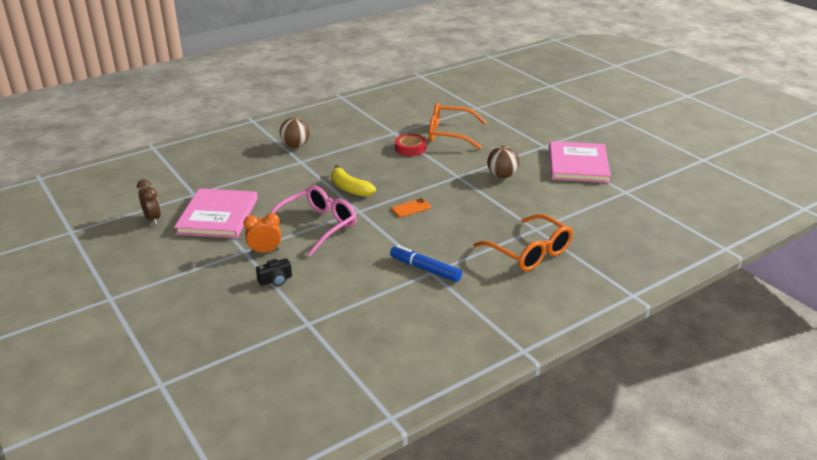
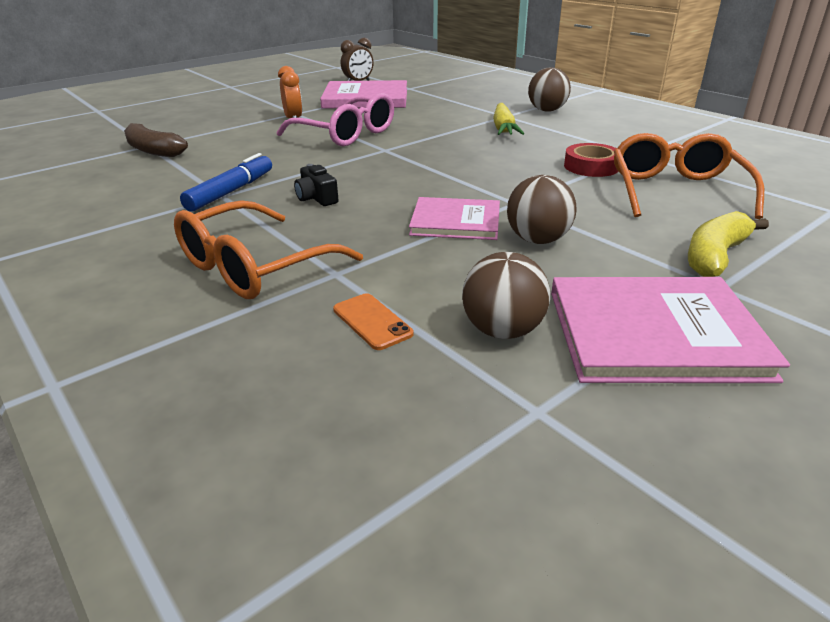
camera: 85 degrees right, 0 degrees up
black camera [256,258,292,286] -> black camera moved to [294,164,338,206]
yellow banana [331,165,376,197] -> yellow banana moved to [688,211,769,277]
orange phone [391,198,431,217] -> orange phone moved to [333,293,414,350]
none -> brown banana [124,123,188,157]
none -> pink book [409,197,500,240]
none -> brown ball [462,252,550,339]
none -> yellow carrot [493,103,524,135]

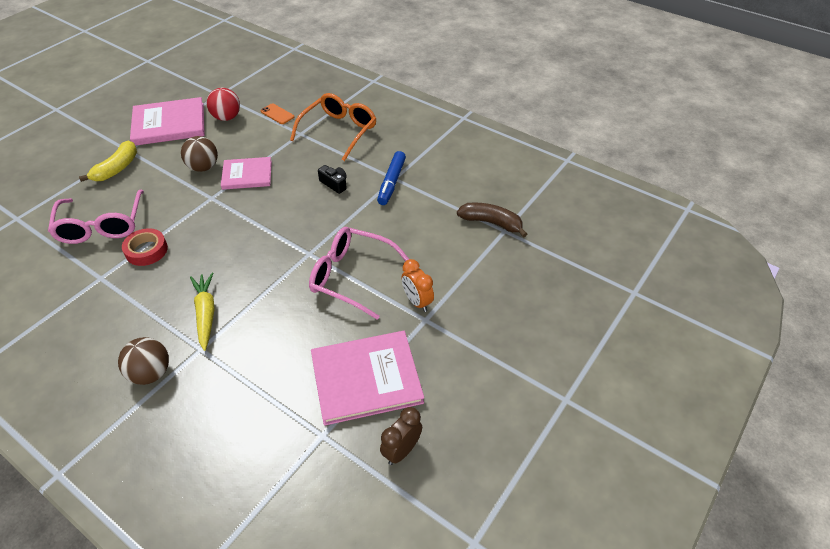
camera: 165 degrees right, 15 degrees up
brown ball [462,252,550,339] -> red ball [207,88,240,121]
orange glasses [614,133,764,219] -> pink glasses [48,190,144,244]

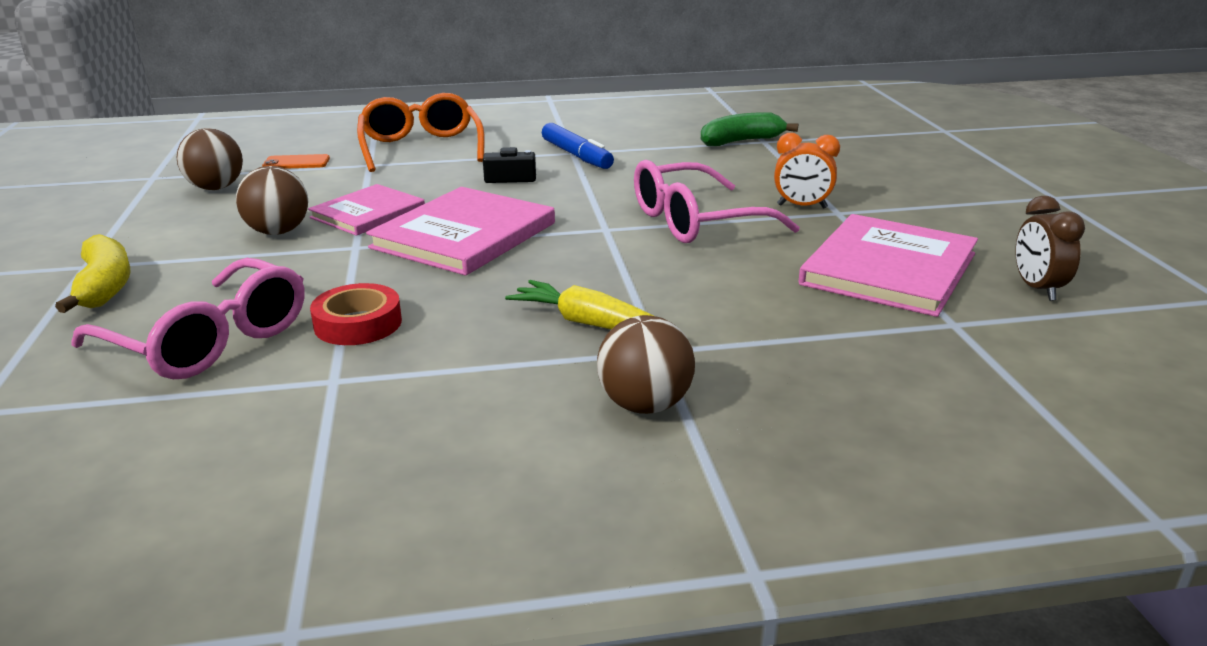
camera: 45 degrees left, 20 degrees down
pink book [130,97,205,146] -> pink book moved to [366,187,555,276]
red ball [207,88,240,121] -> brown ball [176,128,243,190]
brown banana [457,202,527,238] -> green banana [701,112,798,146]

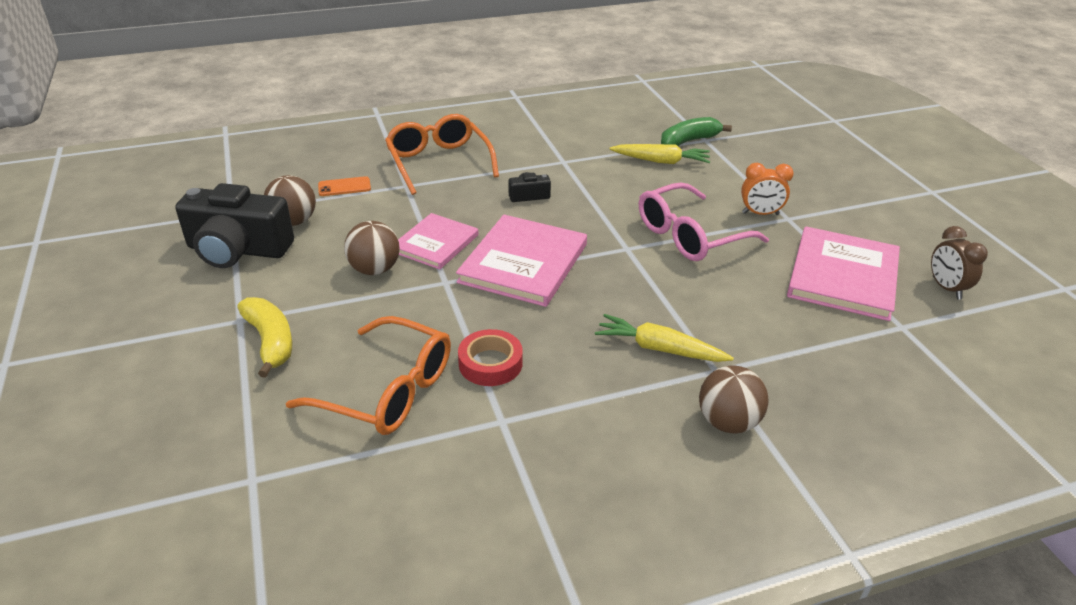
camera: 10 degrees left, 10 degrees up
pink glasses [71,258,305,379] -> orange glasses [286,316,451,435]
blue marker [542,123,614,169] -> none
none -> black camera [175,183,294,268]
none -> yellow carrot [609,144,710,164]

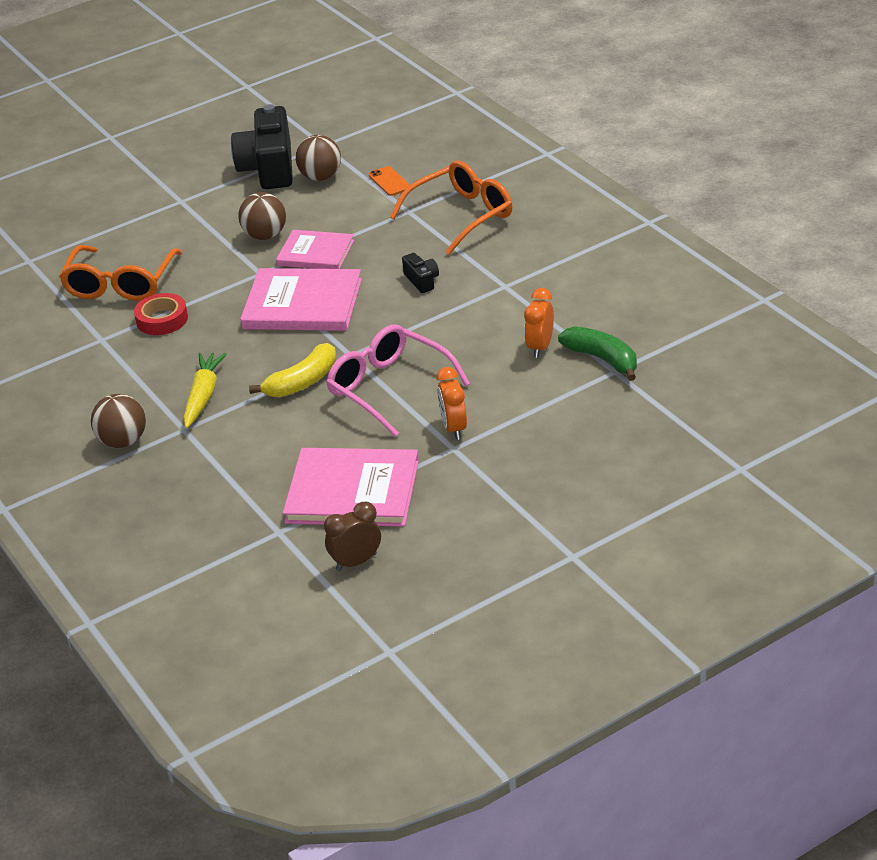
camera: 80 degrees right, 0 degrees up
yellow banana [237,297,292,378] -> yellow banana moved to [249,343,336,398]
yellow carrot [609,144,710,164] -> orange clock [524,288,554,358]

